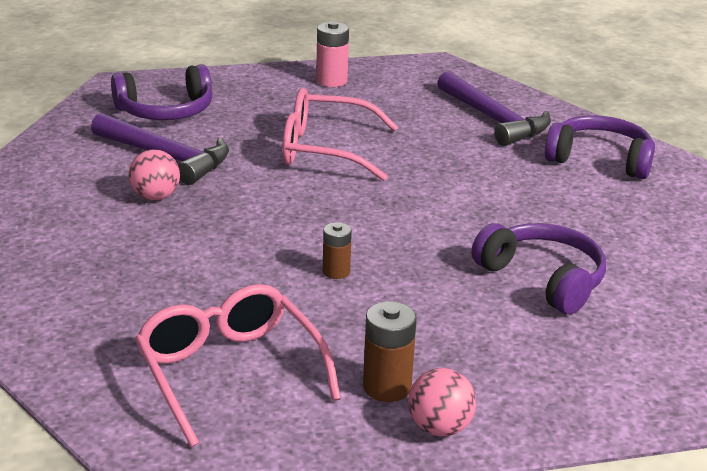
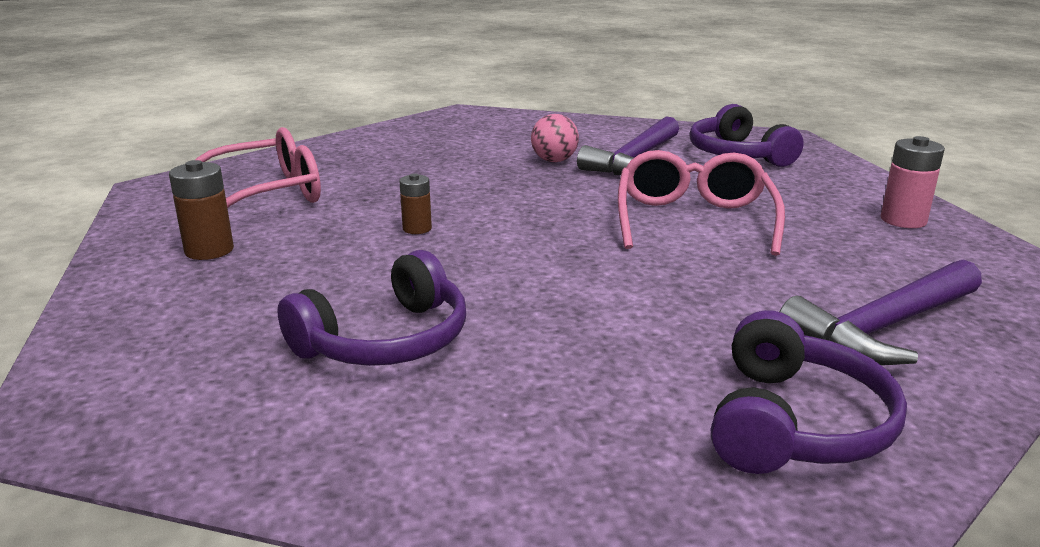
camera: 90 degrees right, 5 degrees down
pink ball [408,368,476,436] -> none

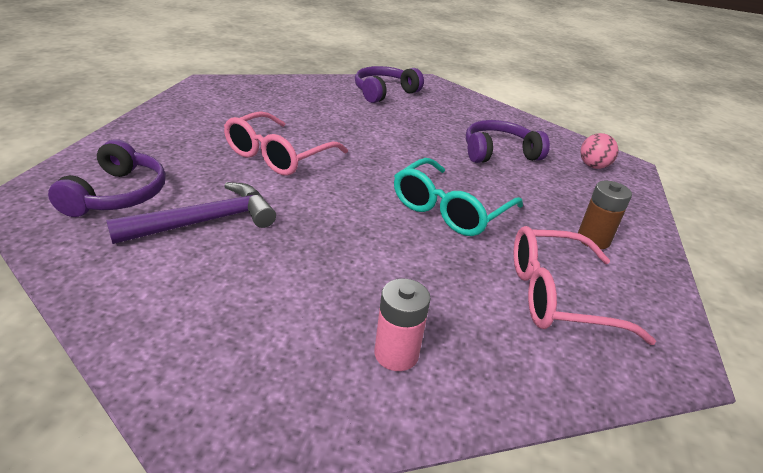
camera: 155 degrees left, 10 degrees up
brown battery [399,173,432,234] -> turquoise glasses [394,158,523,236]
pink ball [531,114,579,162] -> pink ball moved to [580,133,618,169]
purple hammer [780,259,982,365] -> none
pink battery [881,136,945,228] -> pink battery moved to [374,279,431,371]

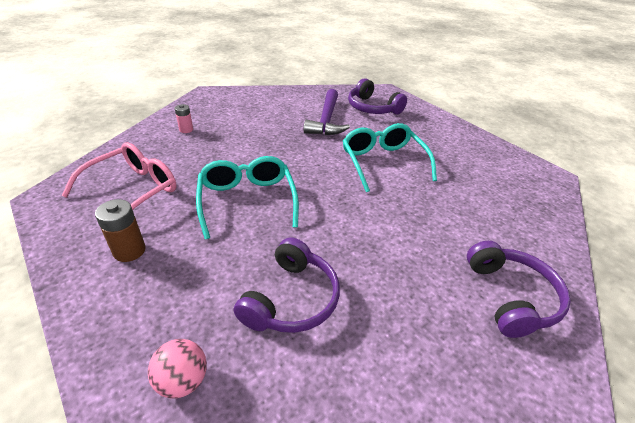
camera: 130 degrees right, 5 degrees up
pink glasses [224,111,348,176] -> turquoise glasses [343,123,437,192]
pink battery [374,279,431,371] -> pink battery [175,104,193,133], size x0.65

